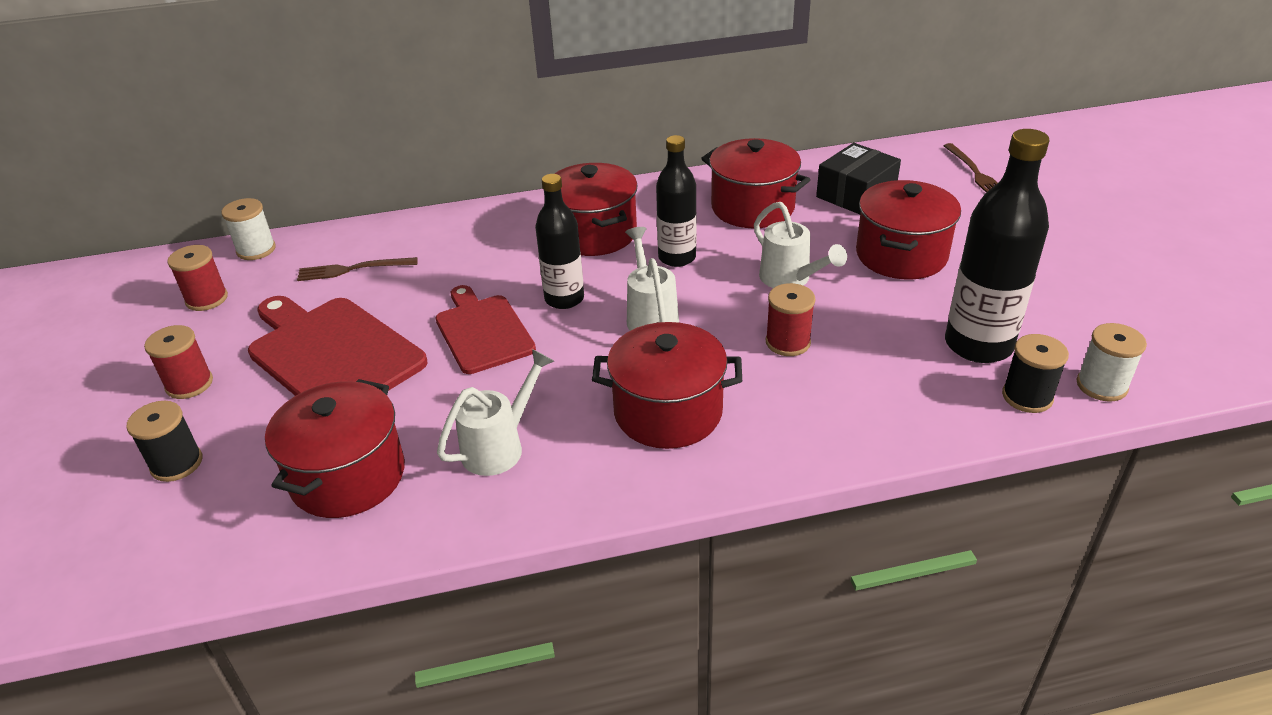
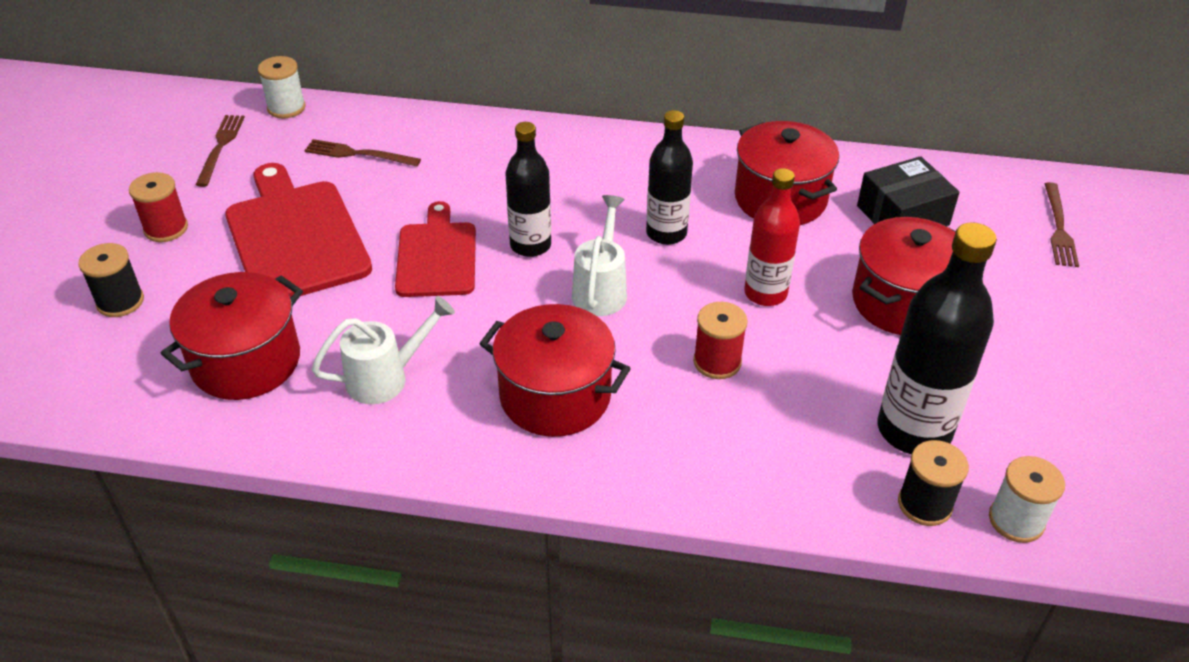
camera: 20 degrees right, 5 degrees up
red spool [167,245,228,311] -> brown fork [195,115,245,187]
red pot [544,163,638,256] -> none
white watering can [754,202,847,288] -> red bottle [744,168,800,306]

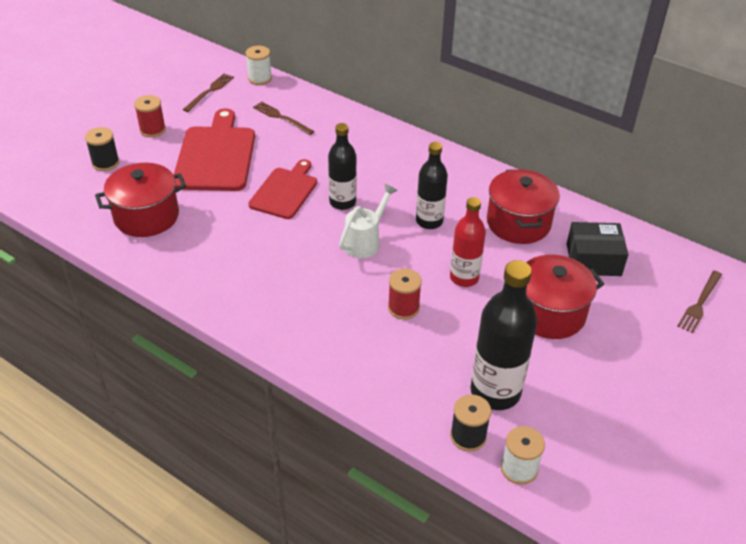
camera: 25 degrees right, 0 degrees up
white watering can [312,296,455,404] -> none
red pot [479,304,631,437] -> none

